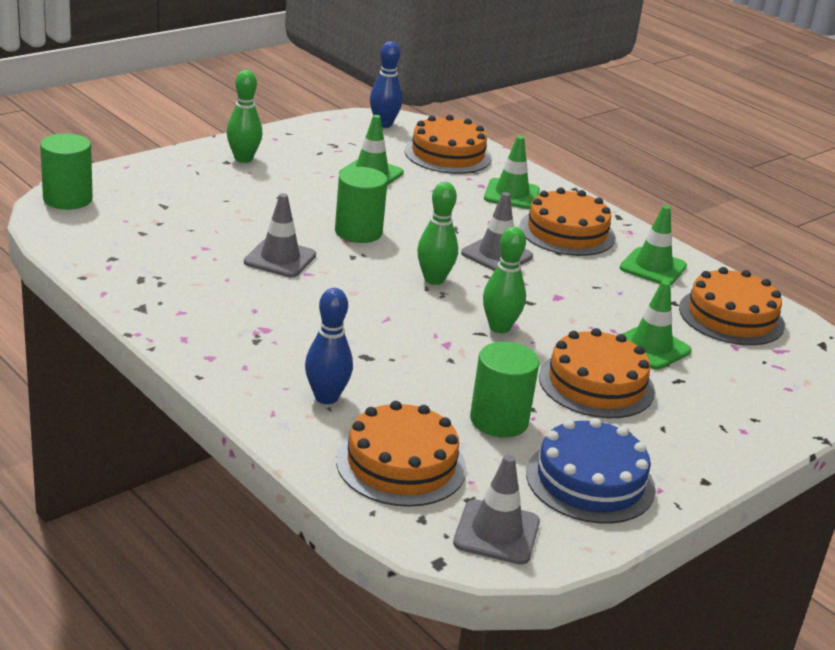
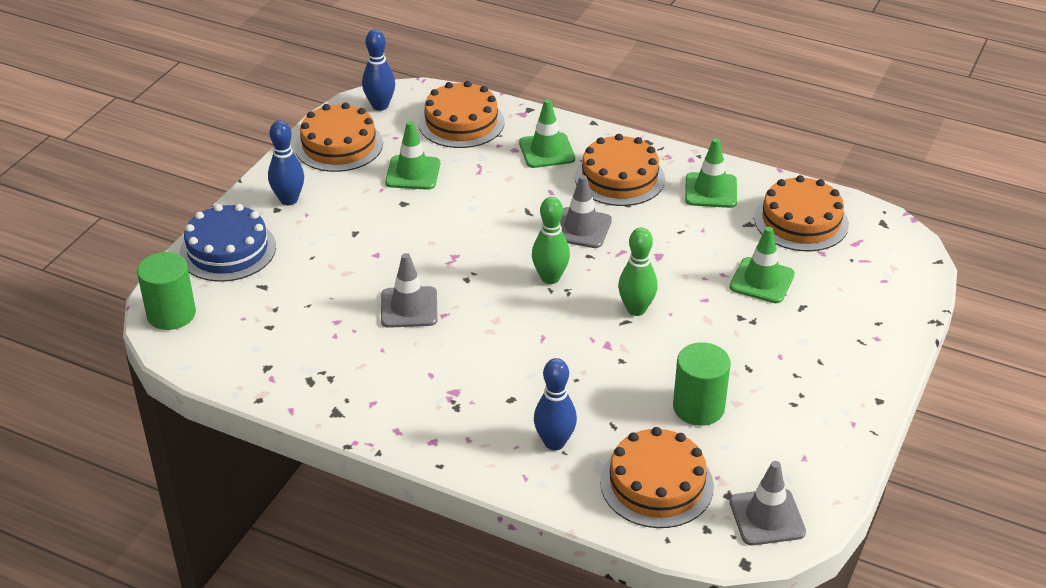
camera: 20 degrees left, 10 degrees up
green bowling pin [226,70,262,163] -> blue bowling pin [268,121,304,205]
green cylinder [335,167,388,243] -> none
blue cake [526,418,656,524] -> blue cake moved to [179,204,276,282]
orange cake [539,328,655,418] -> orange cake moved to [295,103,383,172]

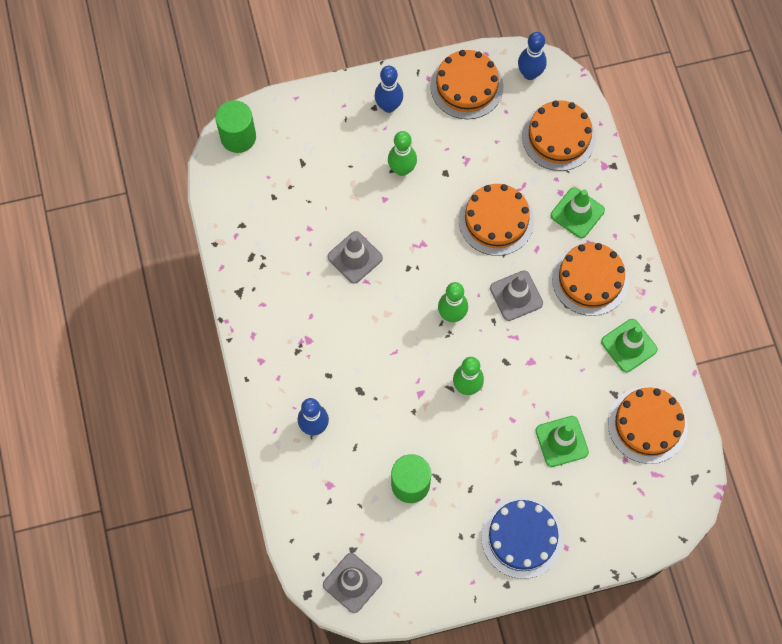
camera: 50 degrees right, 30 degrees up
blue cake [179,204,276,282] -> blue cake moved to [481,497,563,579]
green traffic cone [385,121,440,190] -> none
orange cake [600,427,714,528] -> orange cake moved to [459,184,534,256]
none -> green bowling pin [388,131,417,176]

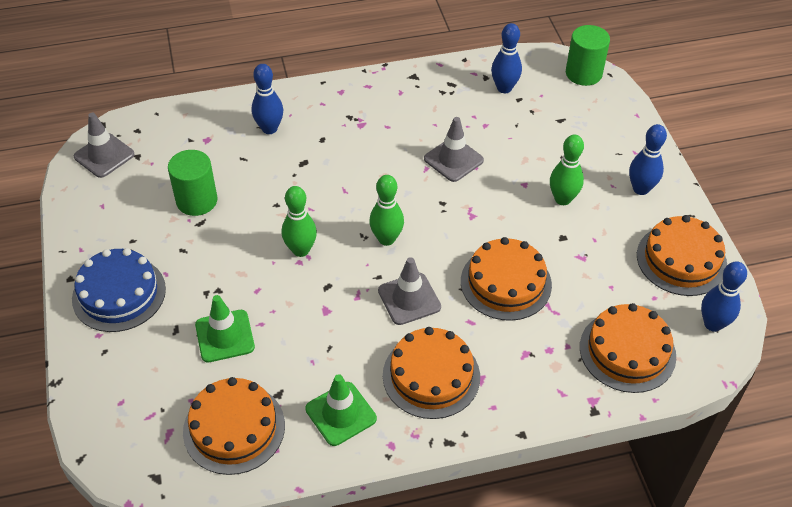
camera: 90 degrees right, 20 degrees down
green traffic cone [551,187,605,238] -> none
none -> blue bowling pin [491,23,522,93]

